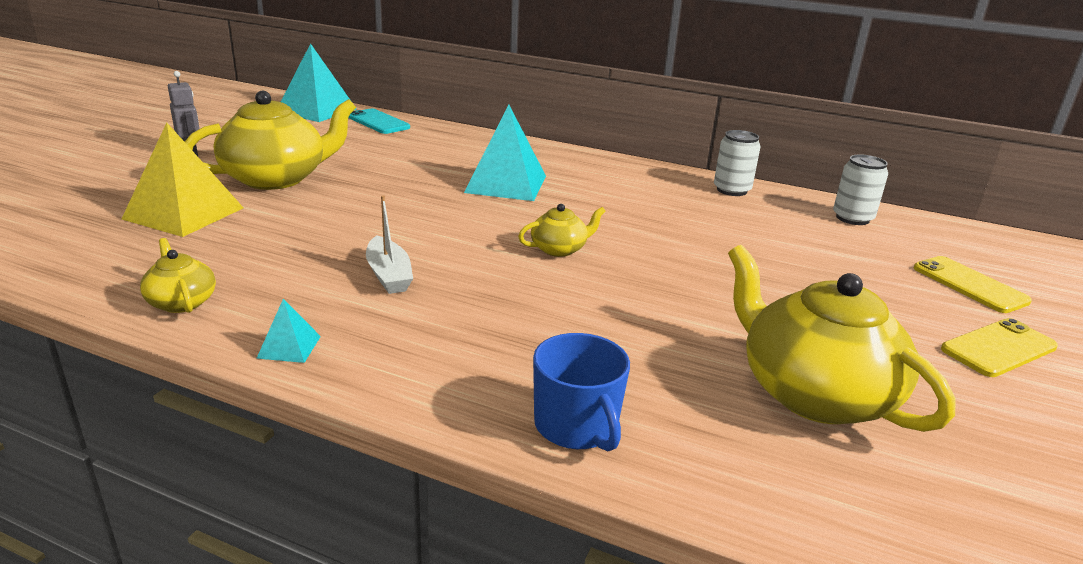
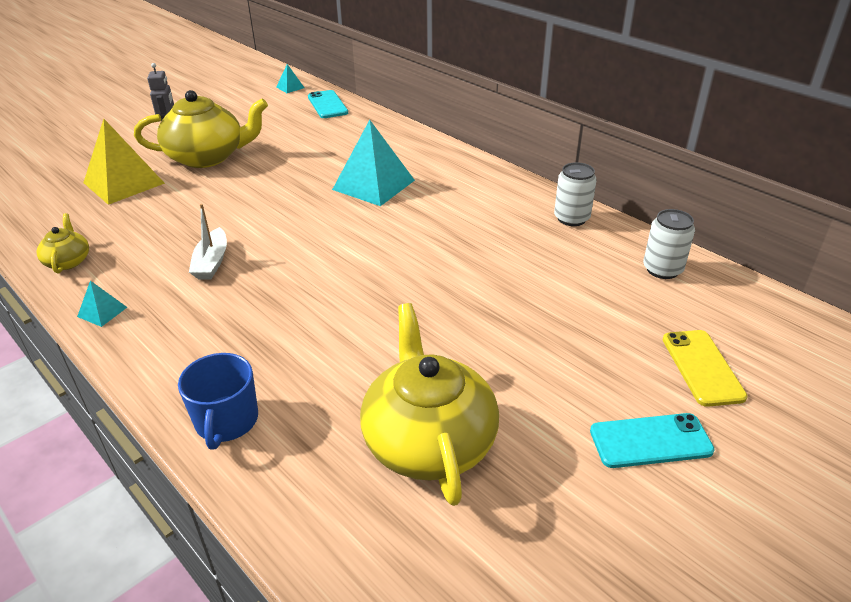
camera: 25 degrees right, 10 degrees up
turquoise pyramid [281,43,356,122] -> turquoise pyramid [276,64,304,93], size x0.45
yellow teapot [518,204,606,257] -> none
yellow phone [941,318,1058,377] -> turquoise phone [590,413,715,468]

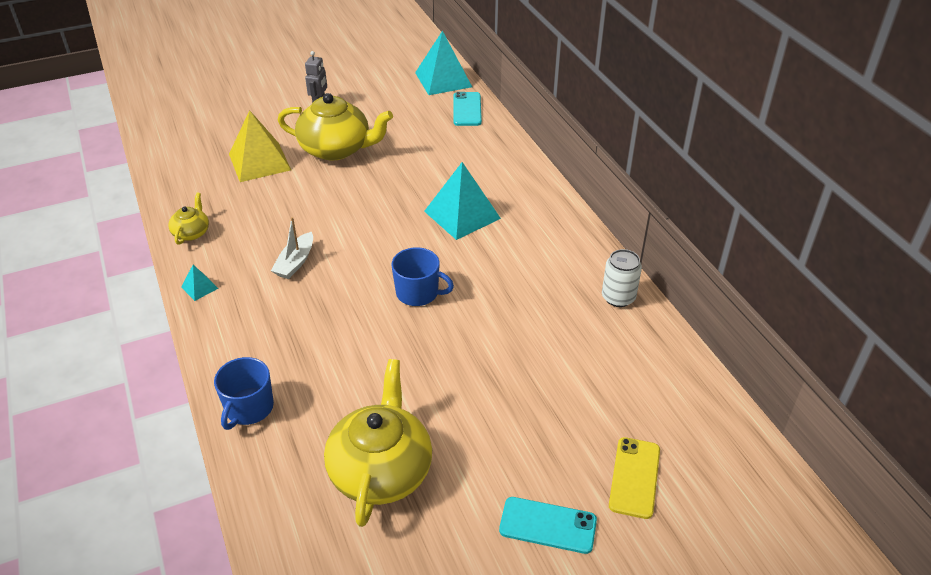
camera: 20 degrees right, 5 degrees up
turquoise pyramid [276,64,304,93] -> turquoise pyramid [415,30,472,95], size x2.24
white can [643,209,695,279] -> none
none -> blue mug [391,247,454,306]

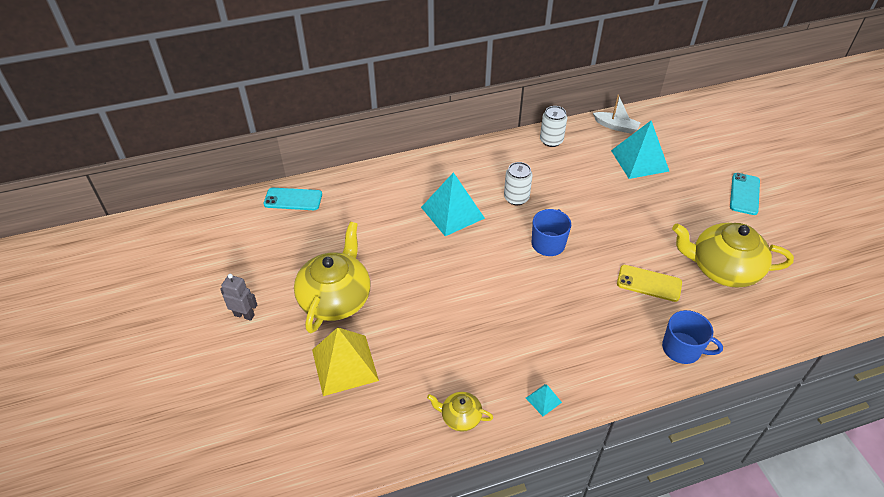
camera: 85 degrees left, 5 degrees up
white boat [271,217,313,279] -> white boat moved to [593,95,641,134]
turquoise pyramid [415,30,472,95] -> turquoise pyramid moved to [611,121,669,179]
yellow phone [609,437,660,519] -> yellow phone moved to [617,265,682,302]
none -> white can [504,162,533,205]

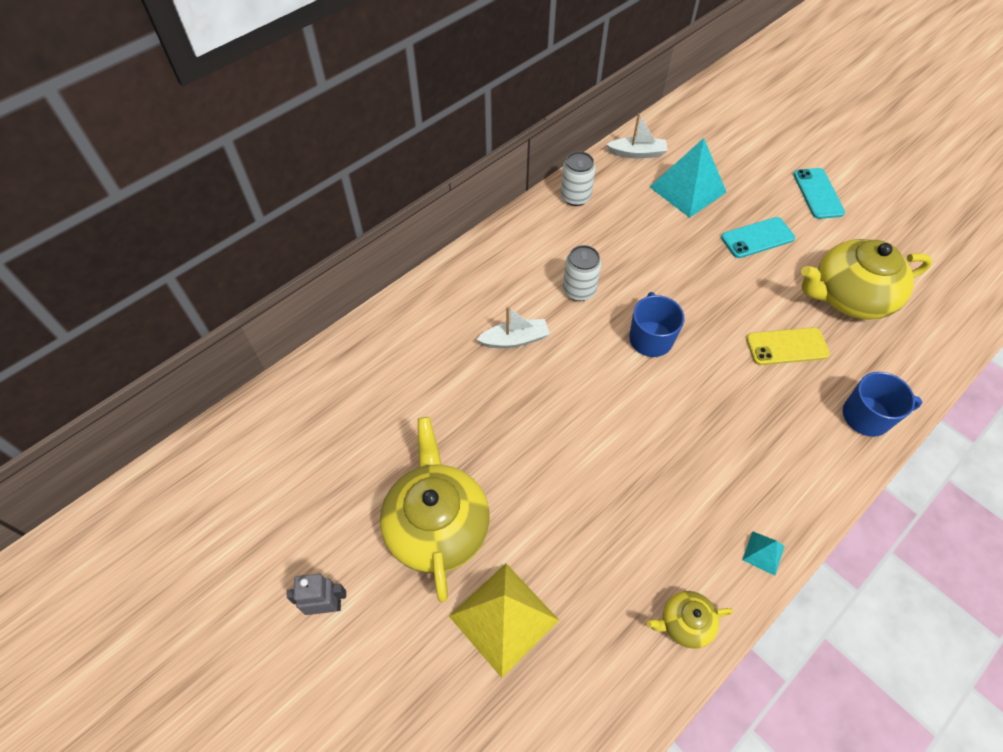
camera: 25 degrees left, 10 degrees up
turquoise phone [264,188,322,210] -> turquoise phone moved to [721,217,795,258]
turquoise pyramid [421,172,485,236] -> white boat [476,306,550,348]

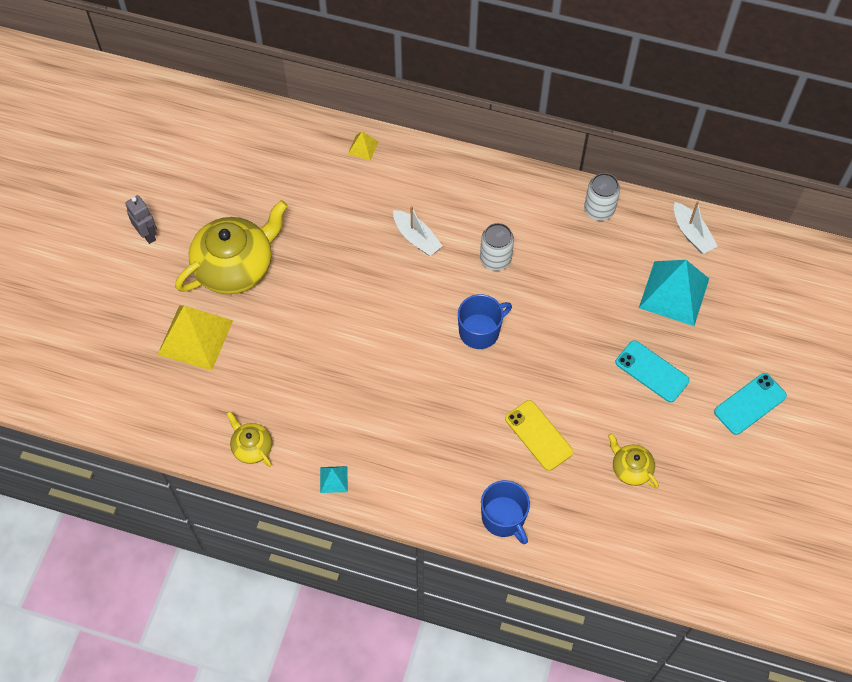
camera: 60 degrees right, 5 degrees up
yellow teapot [801,239,933,320] -> yellow teapot [608,433,659,488], size x0.48
none -> yellow pyramid [348,132,378,160]

